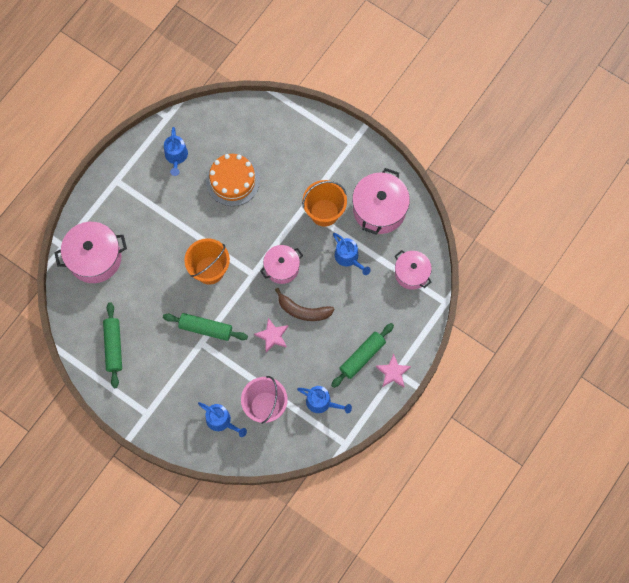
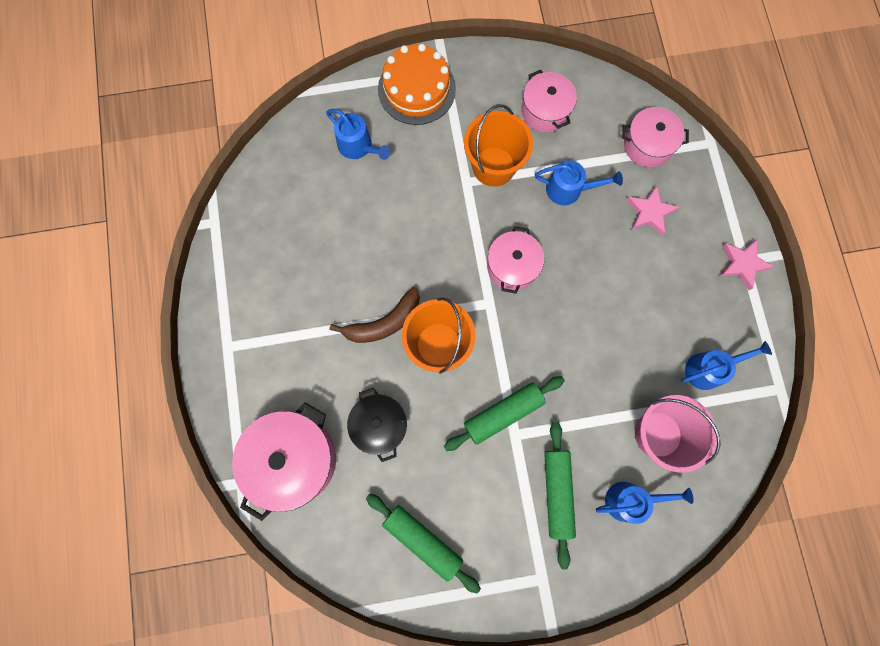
camera: 45 degrees left, 5 degrees up
blue watering can [164,127,188,176] -> blue watering can moved to [326,109,391,160]
orange cake [206,154,260,206] -> orange cake moved to [378,44,456,125]
pink star [254,318,288,352] -> pink star moved to [626,185,679,236]
brown banana [275,288,335,321] -> brown banana moved to [329,287,420,343]
green rolling pin [331,323,394,388] -> green rolling pin moved to [544,422,576,570]
pink pot [352,168,410,235] -> pink pot [521,70,577,133], size x0.63
none -> black pot [347,388,407,462]

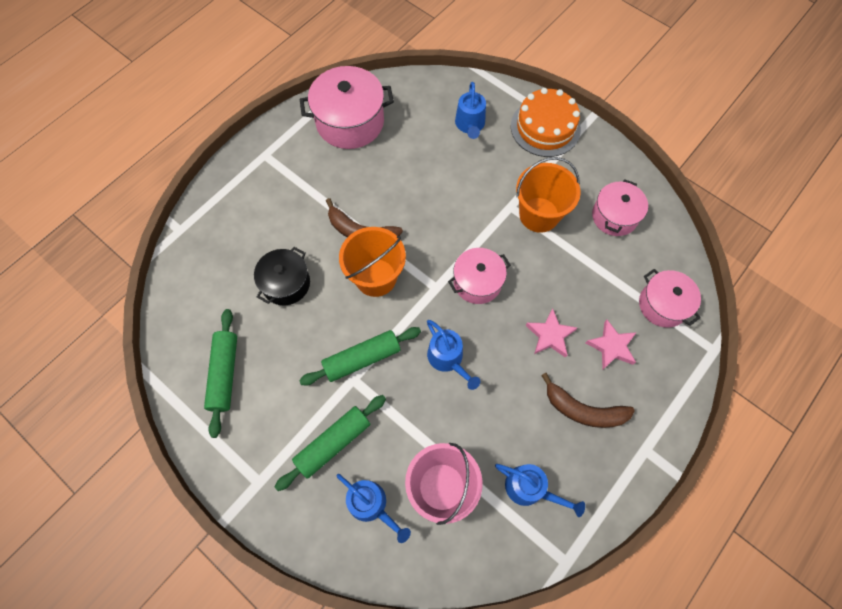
camera: 50 degrees right, 10 degrees down
pink pot [232,402,336,521] -> pink pot moved to [300,66,394,149]
green rolling pin [444,376,565,451] -> green rolling pin turned 45 degrees counterclockwise [299,327,421,385]
blue watering can [535,160,623,205] -> blue watering can moved to [427,320,480,390]
pink star [720,239,774,290] -> pink star moved to [526,308,577,358]
none -> brown banana [541,373,635,428]

